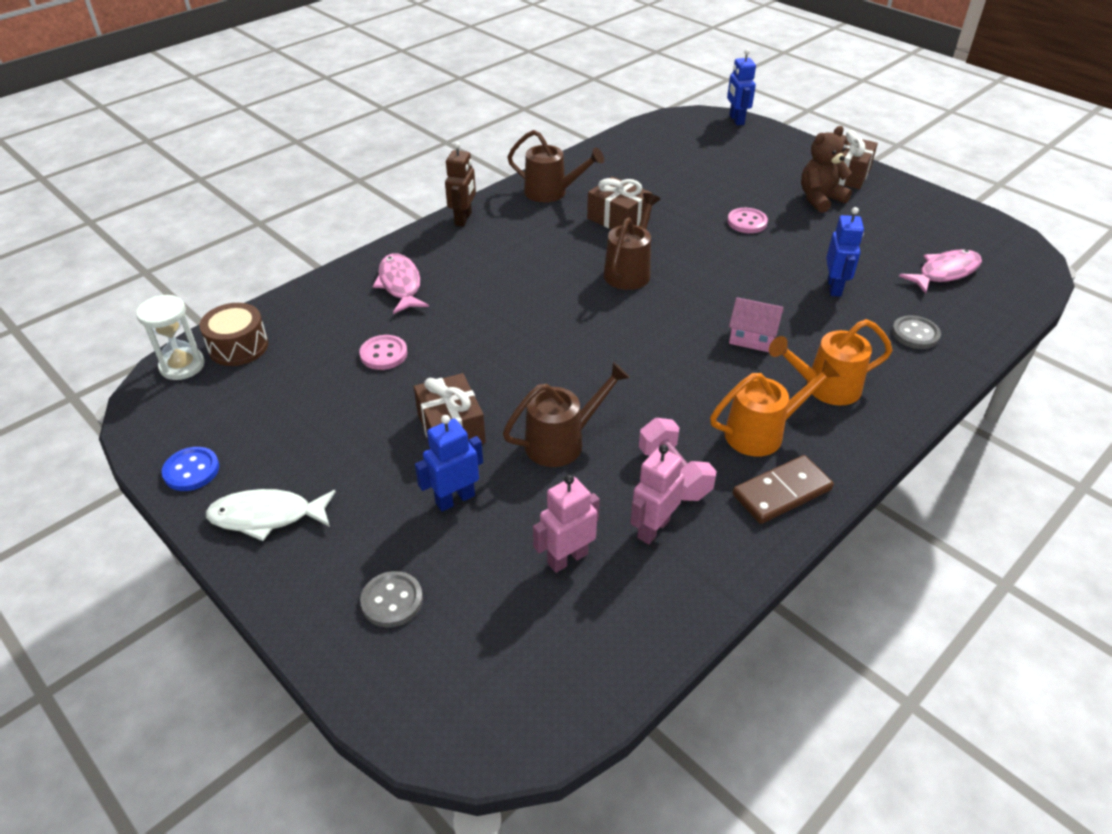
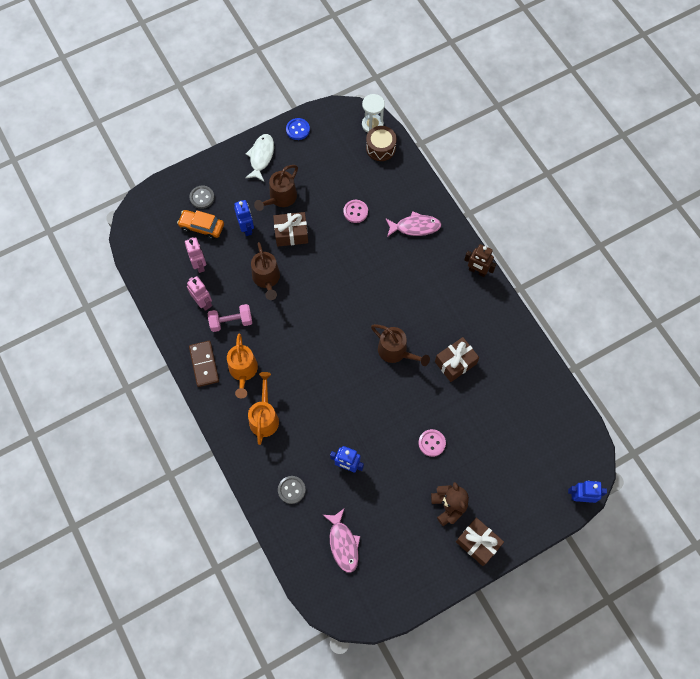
camera: 105 degrees right, 25 degrees up
brown watering can [508,130,604,202] -> brown watering can moved to [254,165,298,211]
pink house [729,297,783,352] -> none
none -> orange car [177,210,224,240]

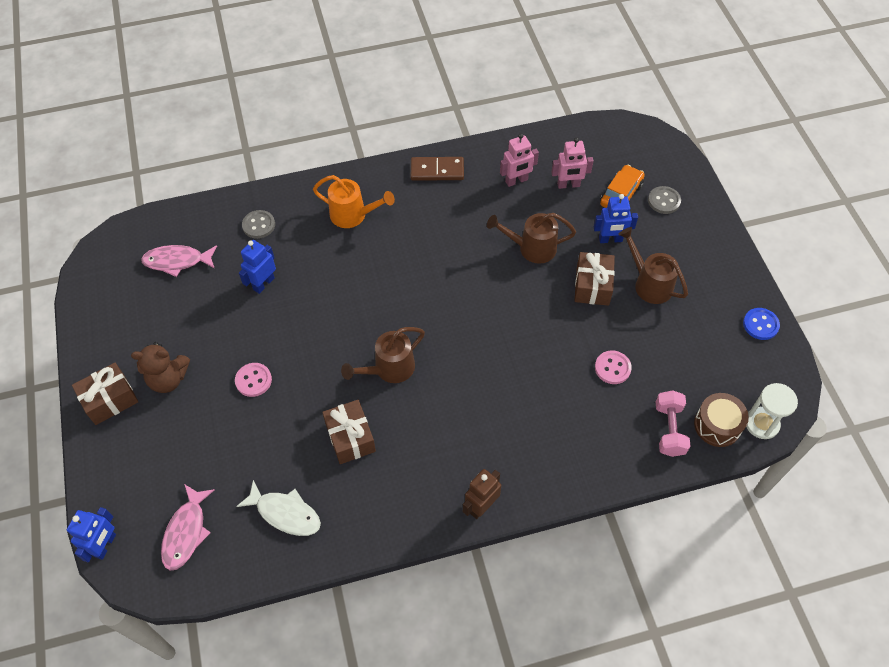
camera: 105 degrees right, 10 degrees down
pink dumbbell [208,304,252,332] -> pink dumbbell moved to [656,390,690,457]
orange watering can [227,334,258,398] -> none
white fish [245,134,274,181] -> white fish moved to [236,480,321,536]
pink fish [386,211,442,237] -> pink fish moved to [161,484,215,571]

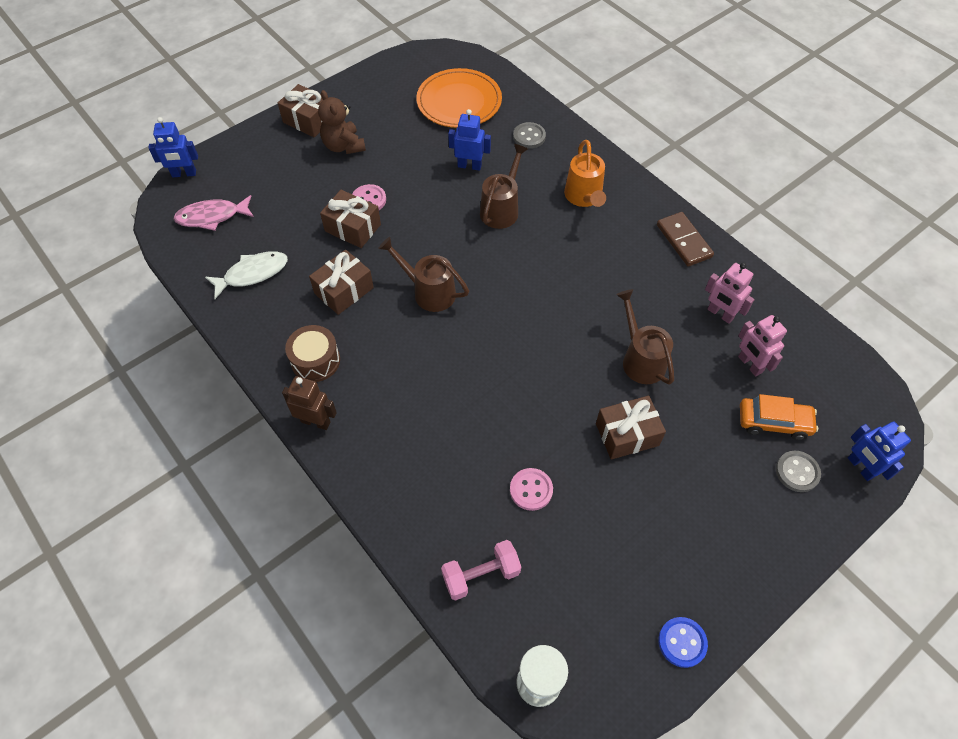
camera: 65 degrees right, 0 degrees up
pink fish [141,245,217,277] -> orange plate [416,68,502,128]
white fish [236,480,321,536] -> white fish turned 120 degrees counterclockwise [205,251,288,299]
blue robot [594,194,638,243] -> blue robot moved to [848,421,911,481]
brown watering can [618,227,688,304] -> brown watering can moved to [480,144,528,229]
brown drum [694,393,749,447] -> brown drum moved to [285,325,340,382]
none -> brown gift [320,190,381,248]

